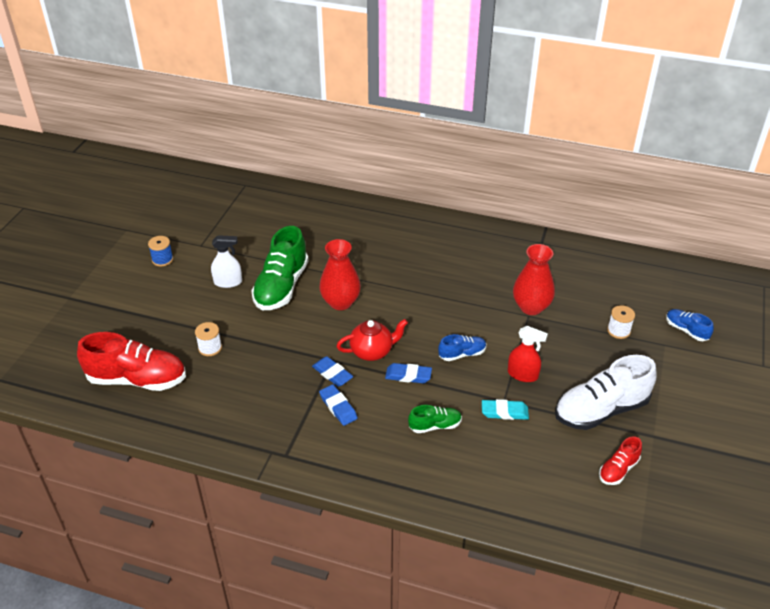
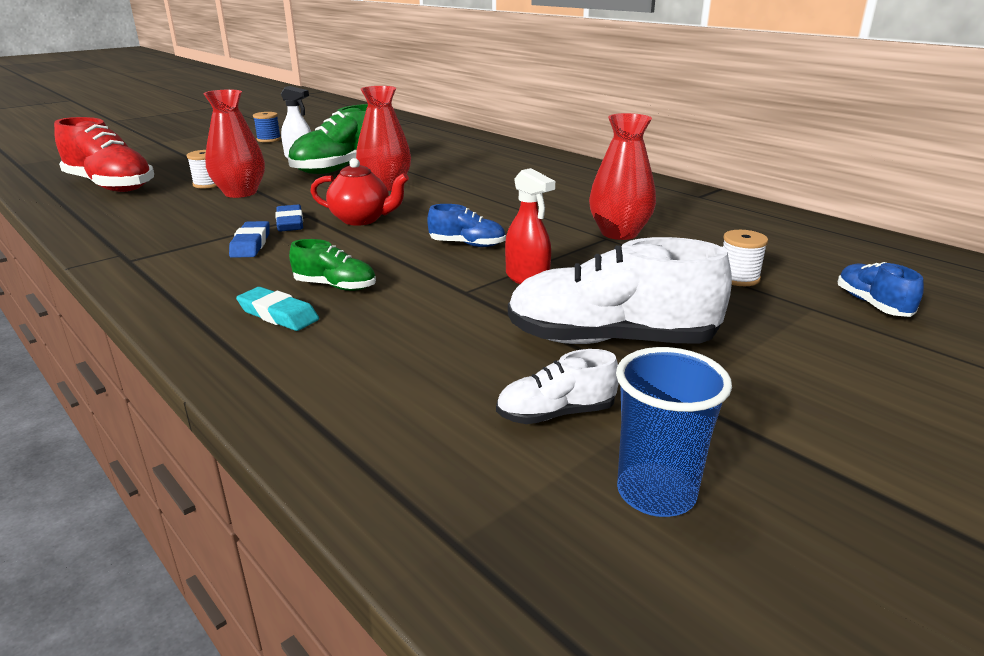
camera: 30 degrees right, 15 degrees down
blue eraser [385,363,432,383] -> none
turquoise eraser [482,399,529,420] -> turquoise eraser moved to [236,287,319,331]
red shoe [599,436,642,485] -> white shoe [496,349,619,424]
none -> red vase [203,90,265,198]
none -> blue cup [616,347,732,517]

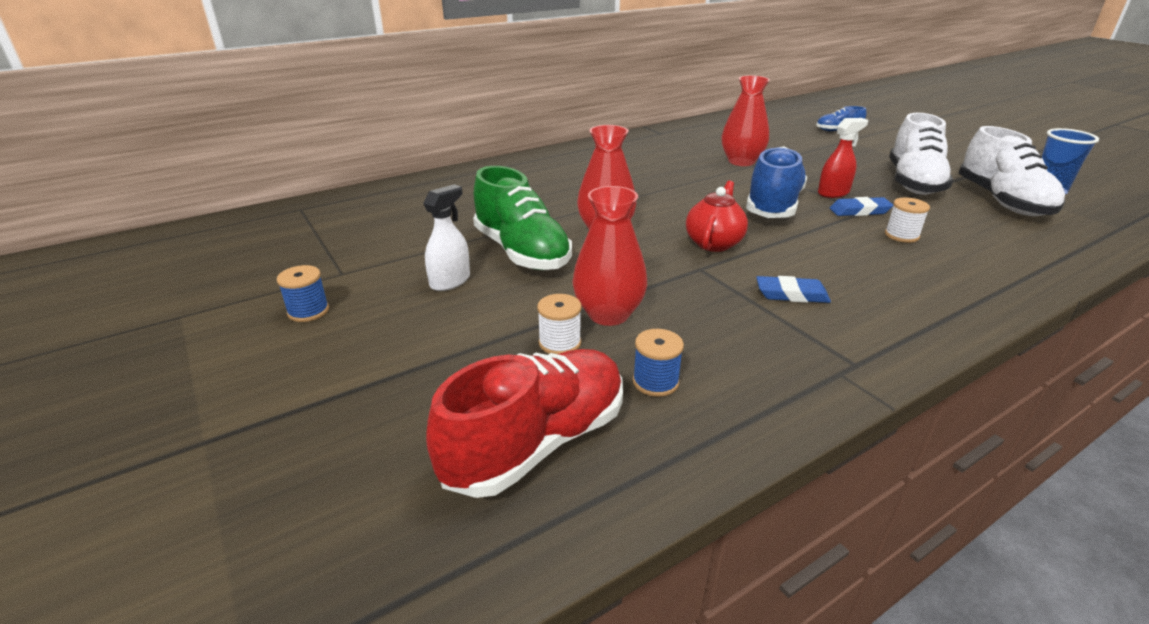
camera: 80 degrees left, 5 degrees up
turquoise eraser [236,287,319,331] -> none
blue eraser [275,205,303,231] -> blue eraser moved to [830,197,893,216]
green shoe [289,239,376,291] -> none
blue shoe [427,204,506,247] -> blue shoe [746,146,807,218], size x2.00
white shoe [496,349,619,424] -> white shoe [959,126,1065,216], size x2.00
white spool [723,230,768,286] -> white spool moved to [885,198,930,243]
none -> blue spool [633,329,684,397]

